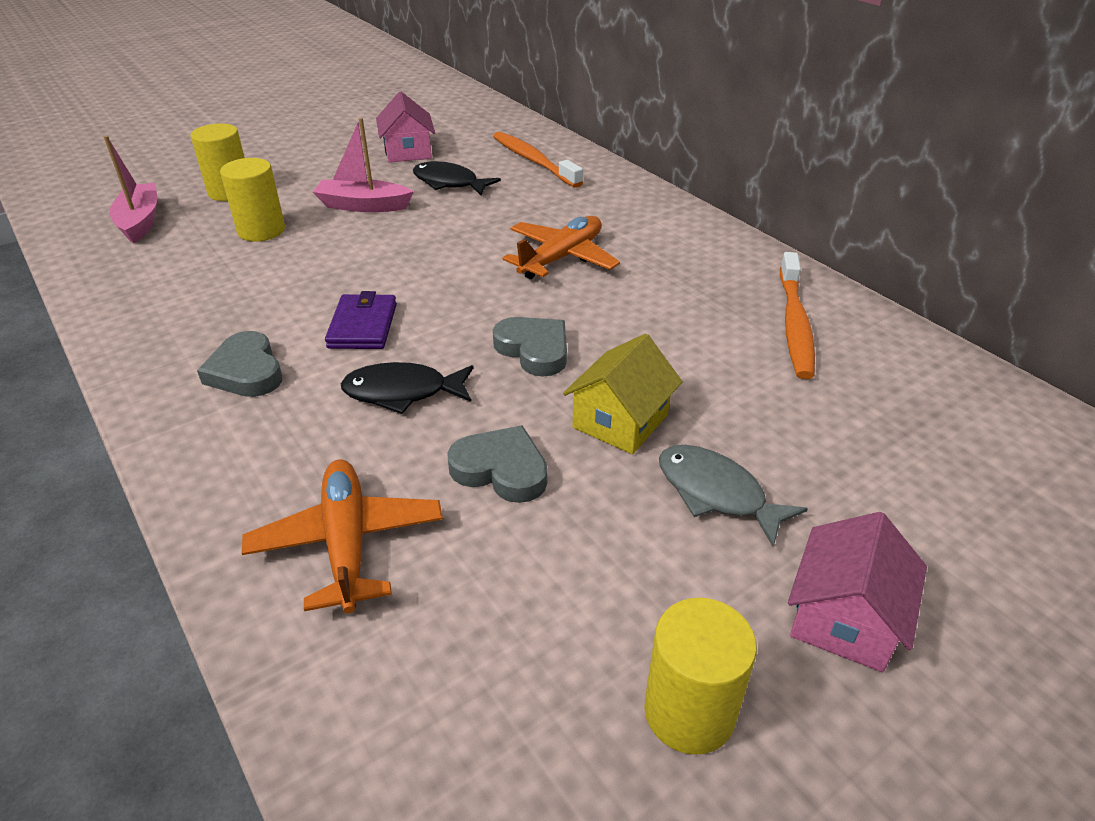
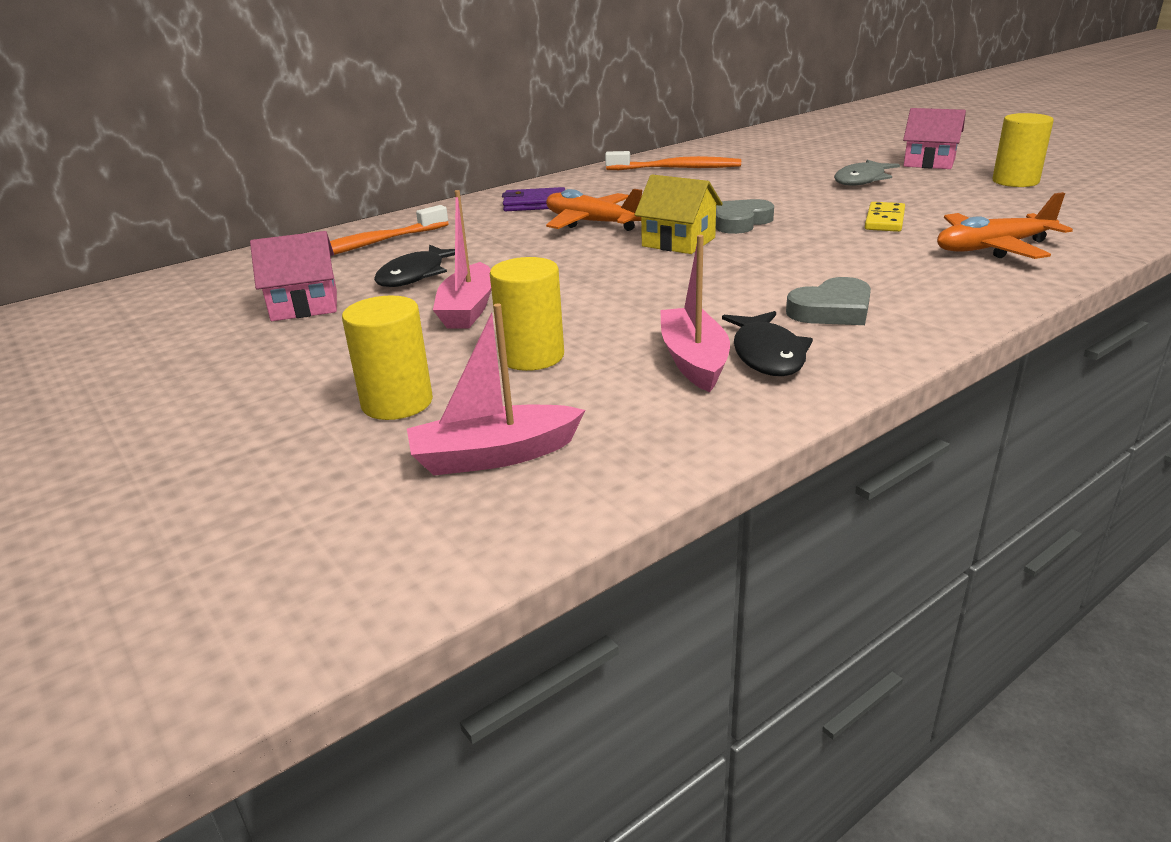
camera: 90 degrees left, 10 degrees down
purple wallet [325,291,397,349] -> purple wallet moved to [502,187,565,211]
black fish [341,362,473,414] -> black fish moved to [722,311,813,376]
grey heart [447,425,548,503] -> yellow domino [865,202,905,232]
yellow house [563,334,683,454] -> yellow house moved to [634,175,723,254]
none -> pink boat [660,235,730,392]

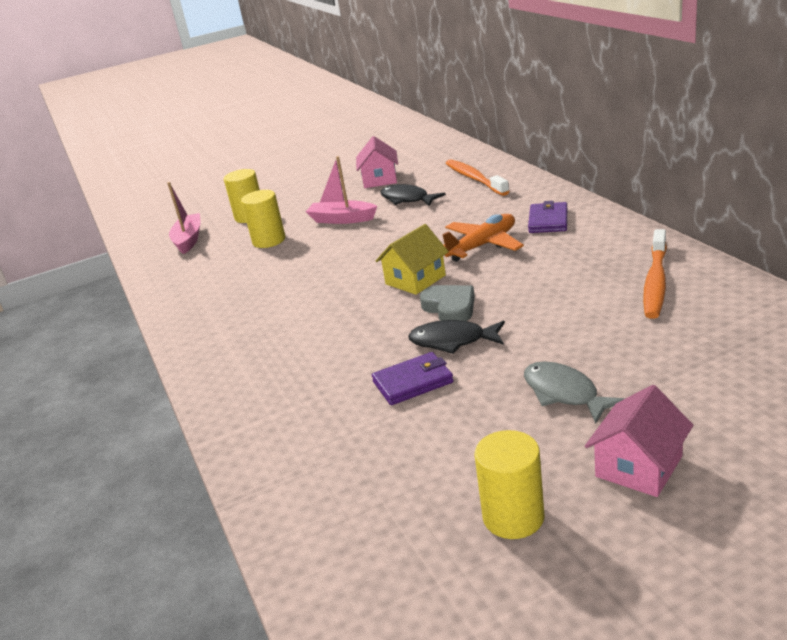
camera: 105 degrees right, 0 degrees up
pink boat [660,235,730,392] -> none
black fish [722,311,813,376] -> black fish moved to [408,320,505,354]
grey heart [786,277,871,325] -> none
yellow domino [865,202,905,232] -> purple wallet [372,352,454,405]
orange plane [937,192,1073,259] -> none

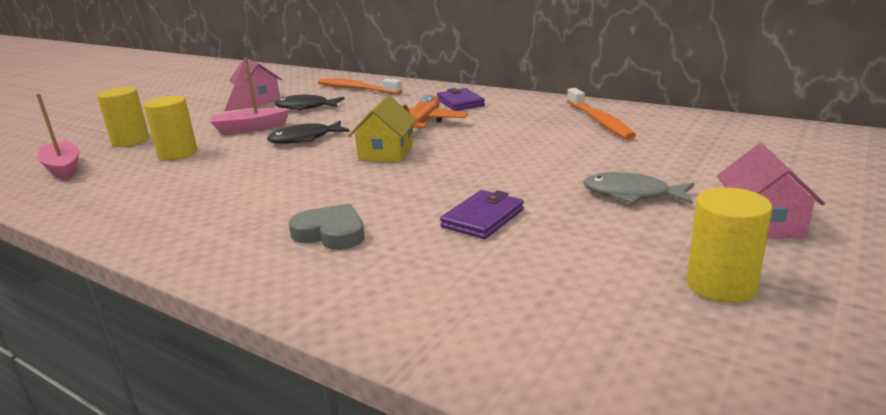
camera: 35 degrees left, 5 degrees down
black fish [408,320,505,354] -> black fish moved to [267,121,350,144]
grey heart [420,285,475,321] -> grey heart moved to [289,203,365,250]

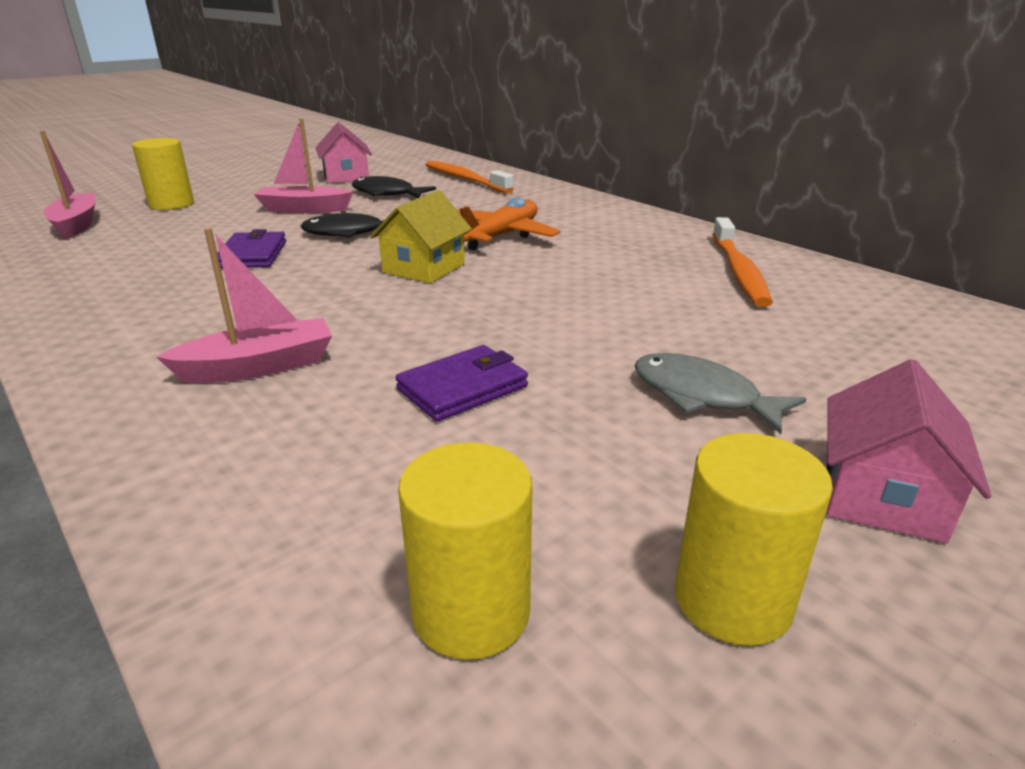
camera: 15 degrees right, 5 degrees up
yellow cylinder [144,96,197,160] -> yellow cylinder moved to [398,442,533,660]
grey heart [289,203,365,250] -> pink boat [156,228,332,383]
purple wallet [437,88,485,111] -> purple wallet moved to [217,229,286,268]

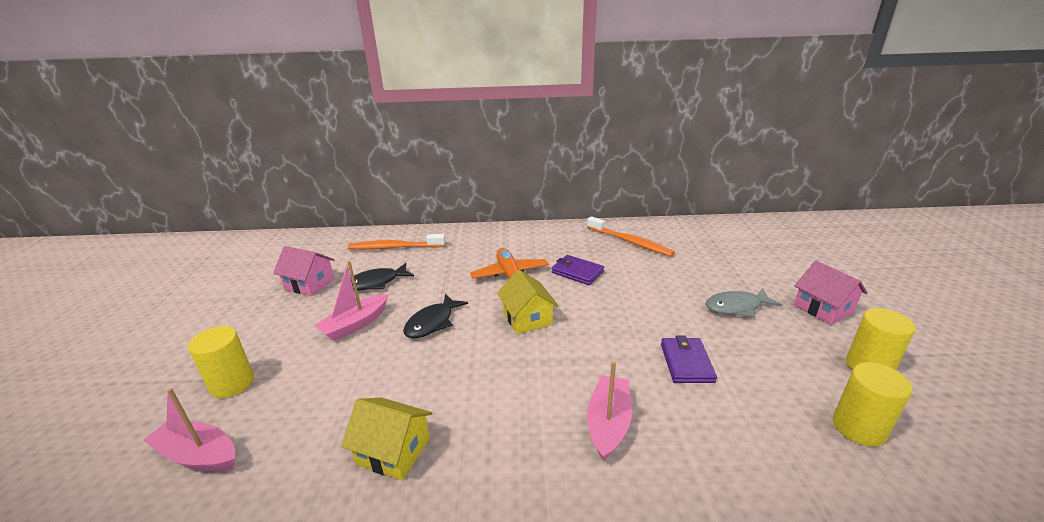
camera: 50 degrees left, 0 degrees up
purple wallet [217,229,286,268] -> purple wallet moved to [552,255,604,285]
none -> yellow house [341,398,432,480]

